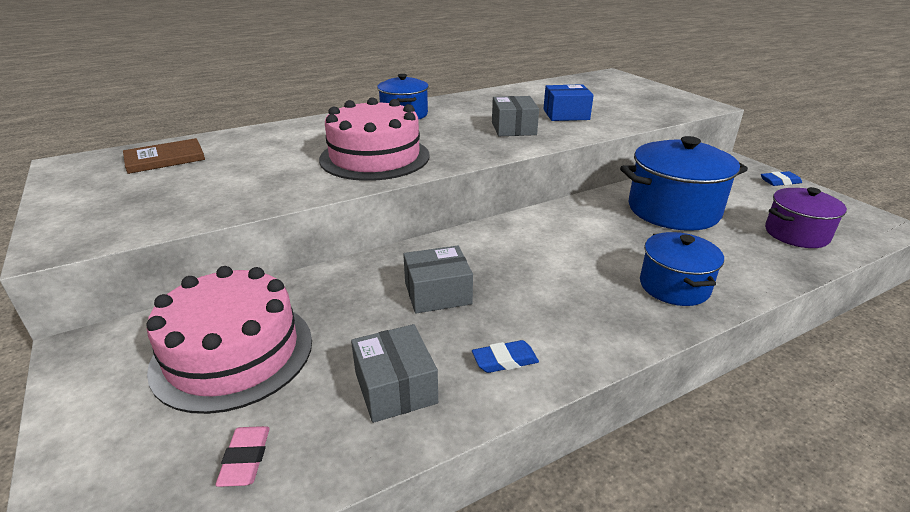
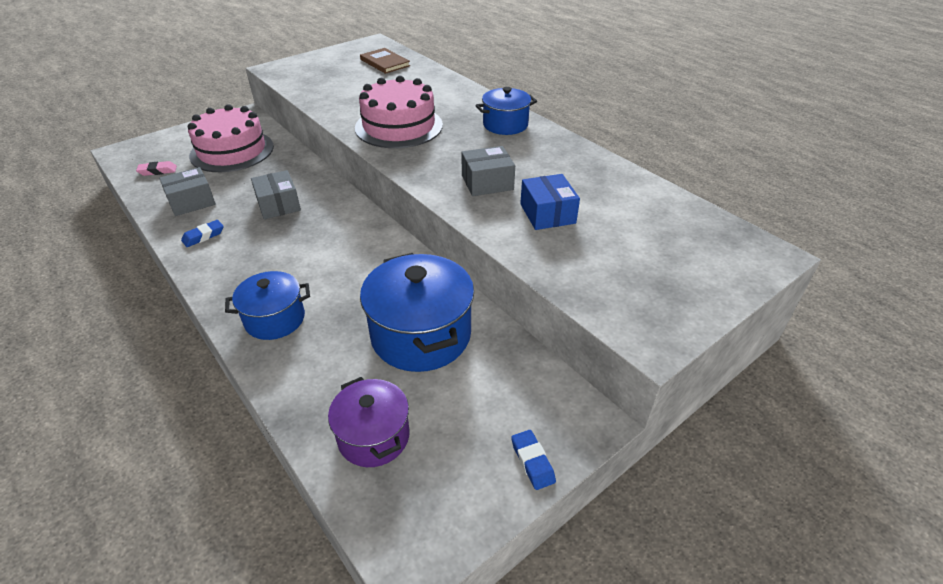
camera: 80 degrees right, 10 degrees up
blue eraser [472,340,539,373] -> blue eraser turned 75 degrees clockwise [181,220,224,247]

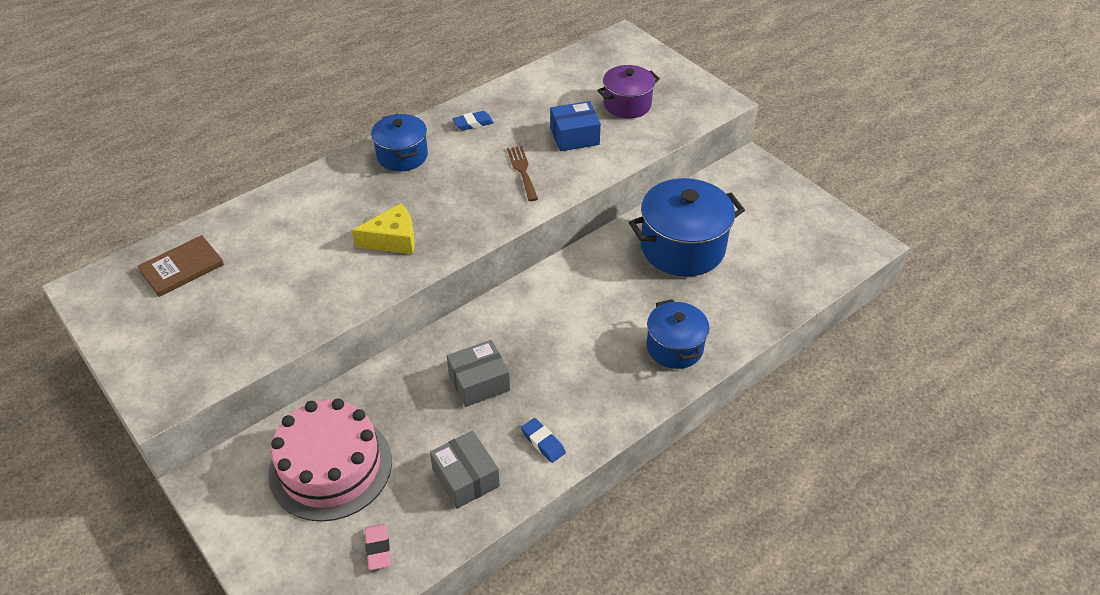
camera: 90 degrees left, 5 degrees up
purple pot [328,377,410,467] -> purple pot moved to [597,65,660,119]
pink cake [355,76,443,148] -> yellow cheese [352,204,415,254]
grey box [461,146,515,196] -> brown fork [507,146,538,201]
blue eraser [511,430,556,490] -> blue eraser moved to [453,111,494,131]

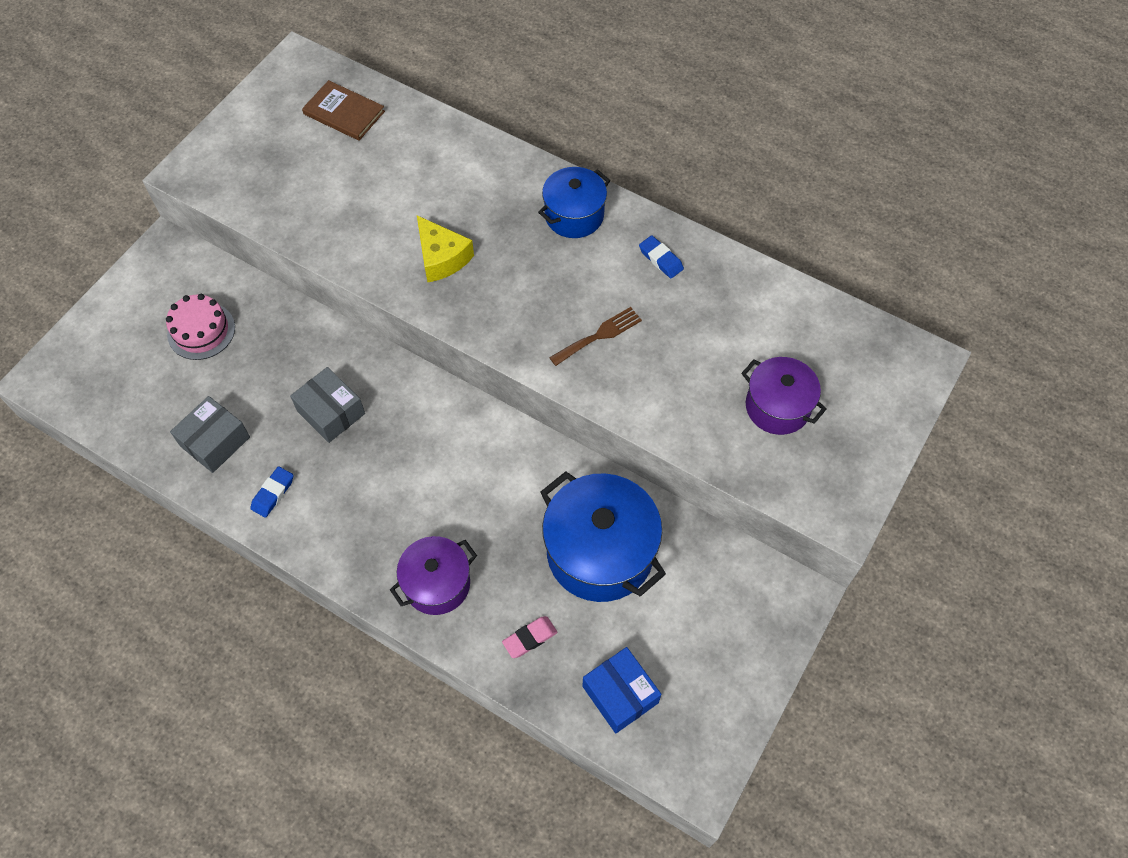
camera: 70 degrees right, 15 degrees up
pink cake [268,398,392,522] -> pink cake [166,294,235,360], size x0.59
pink eraser [365,524,391,570] -> pink eraser moved to [502,616,557,658]
blue box [550,101,601,151] -> blue box moved to [582,647,661,733]
blue pot [647,299,709,369] -> purple pot [390,536,477,615]

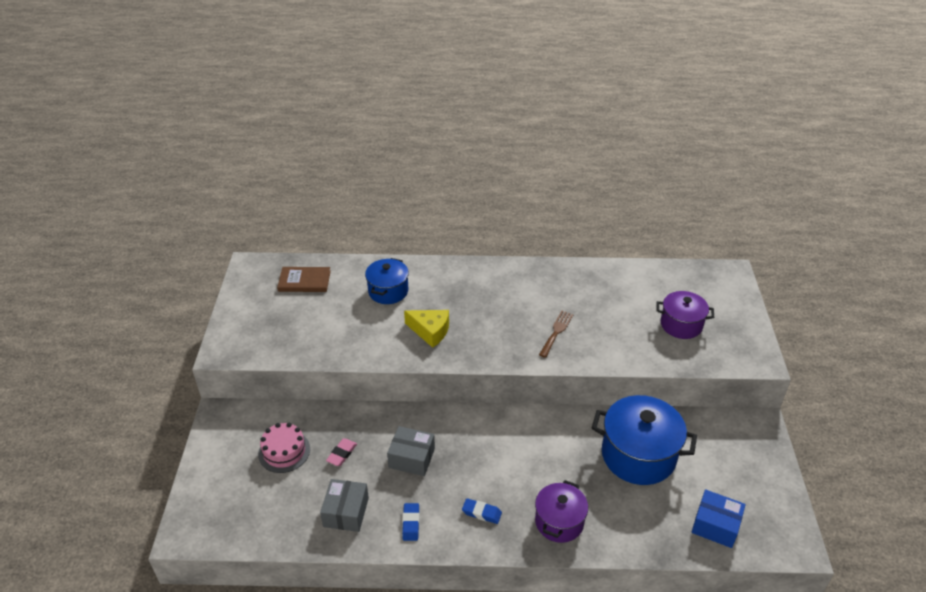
camera: 30 degrees left, 20 degrees down
pink eraser [502,616,557,658] -> pink eraser moved to [326,438,357,466]
blue pot [538,167,610,238] -> blue pot moved to [365,258,409,304]
blue eraser [639,235,684,278] -> blue eraser moved to [462,498,502,524]

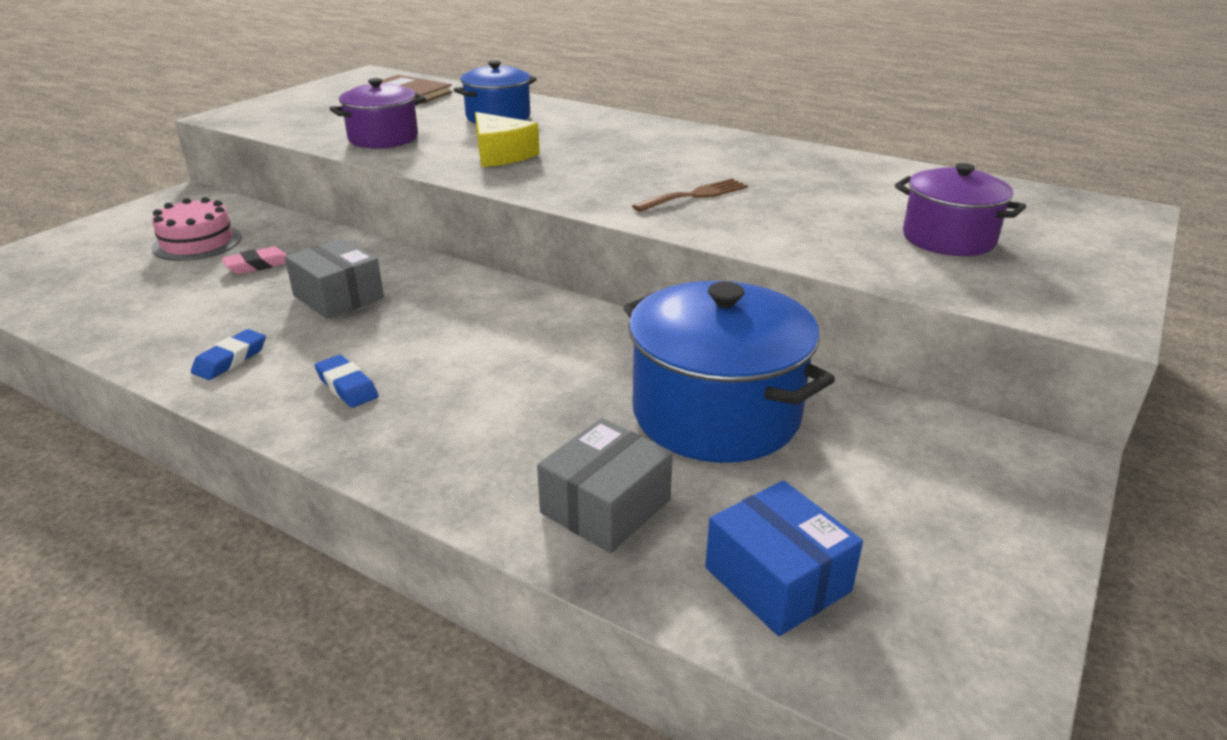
camera: 30 degrees right, 10 degrees down
grey box [320,479,369,532] -> grey box moved to [537,418,673,553]
purple pot [535,480,588,543] -> purple pot moved to [329,78,426,149]

